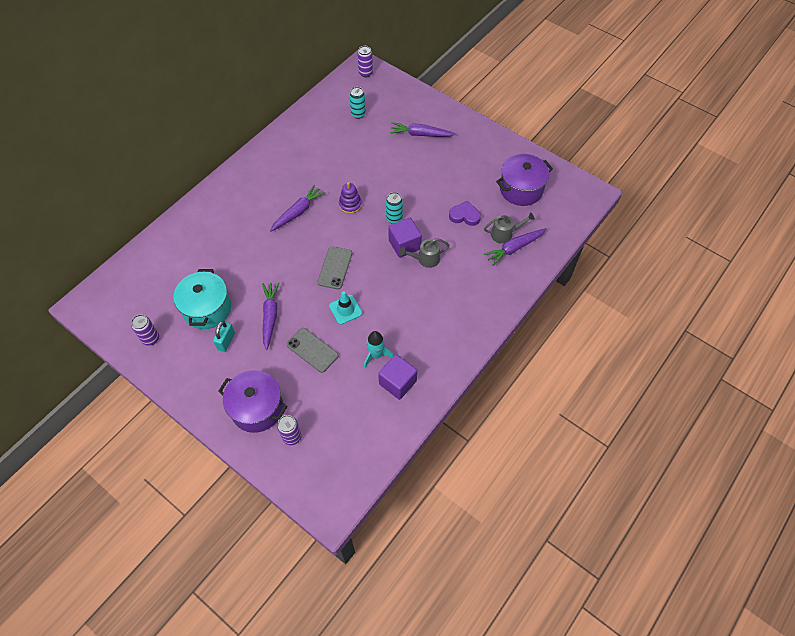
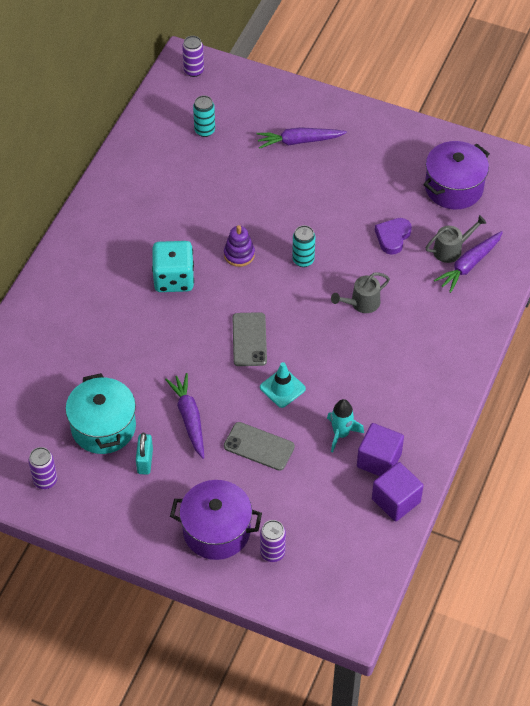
camera: 15 degrees left, 5 degrees down
purple carrot [270,185,326,231] -> turquoise dice [152,241,194,292]
purple cube [388,218,422,258] -> purple cube moved to [372,462,424,522]
purple heart [449,201,481,226] -> purple heart turned 60 degrees counterclockwise [375,218,412,255]

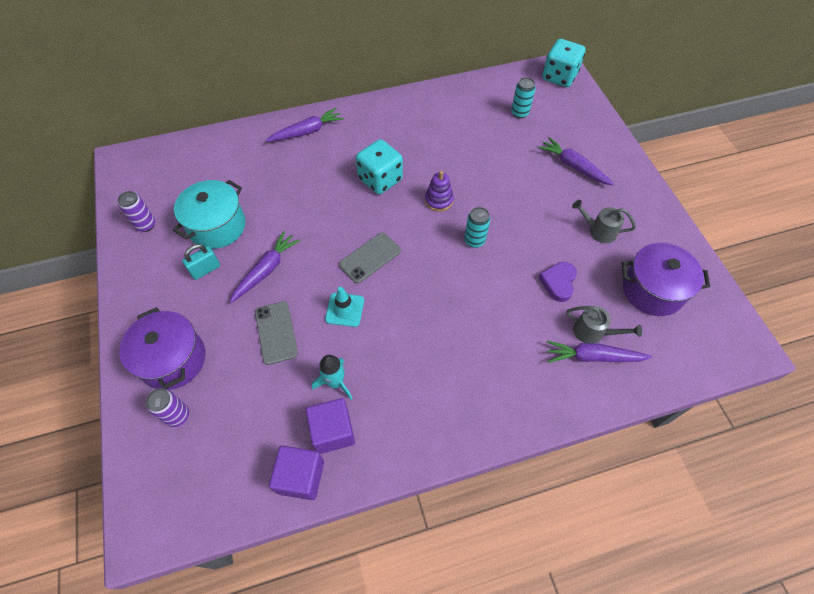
camera: 50 degrees right, 5 degrees up
purple can [182,36,204,77] -> turquoise dice [542,39,586,87]
grey watering can [331,272,390,313] -> grey watering can moved to [572,200,636,243]
purple heart [375,218,412,255] -> purple heart turned 60 degrees counterclockwise [539,262,577,302]
none -> purple carrot [265,108,343,142]

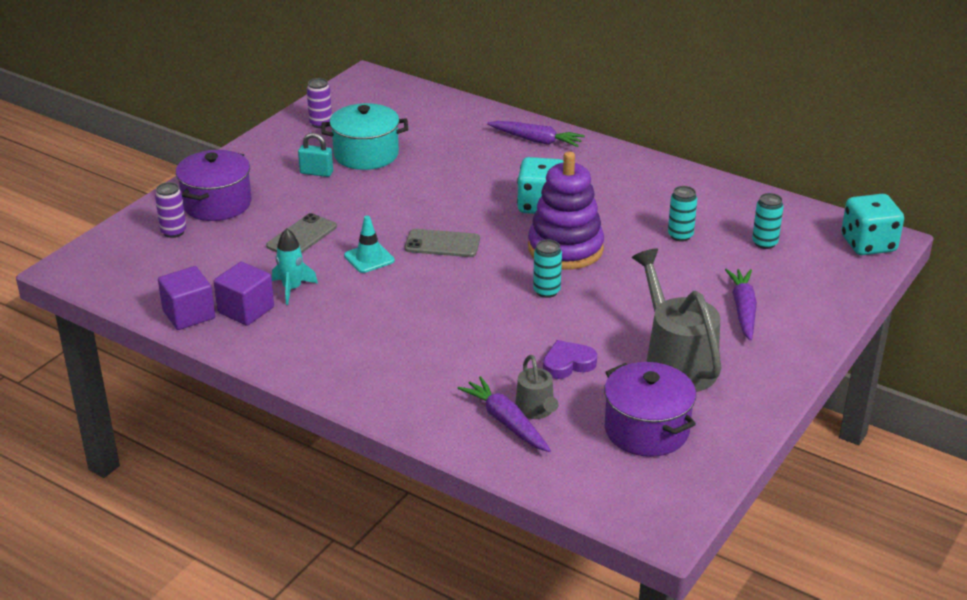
camera: 50 degrees right, 25 degrees down
purple carrot [230,231,300,303] -> none
purple stacking toy [425,171,454,212] -> purple stacking toy [528,151,604,269], size x2.05
grey watering can [572,200,636,243] -> grey watering can [632,249,721,392], size x1.92
none -> turquoise can [668,186,697,242]

